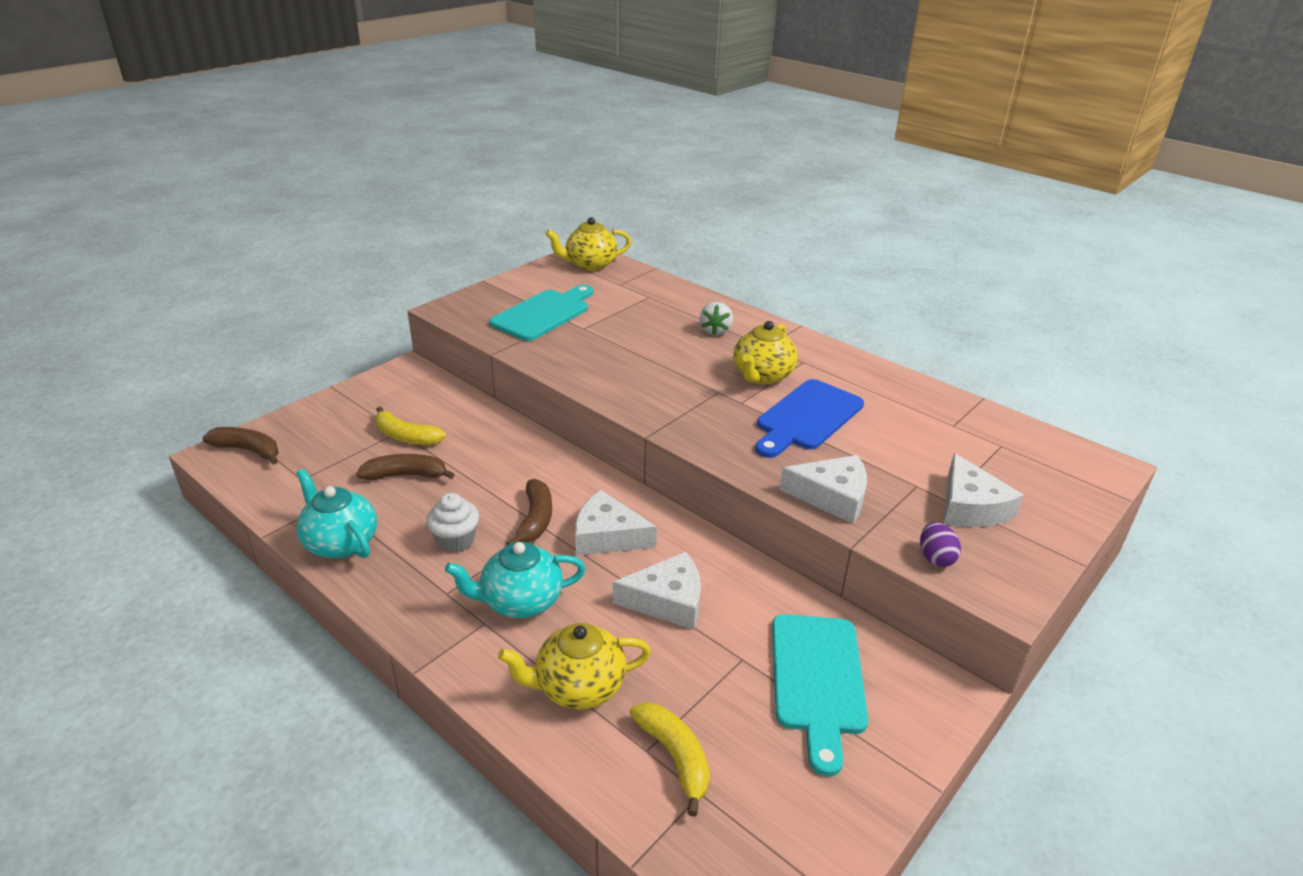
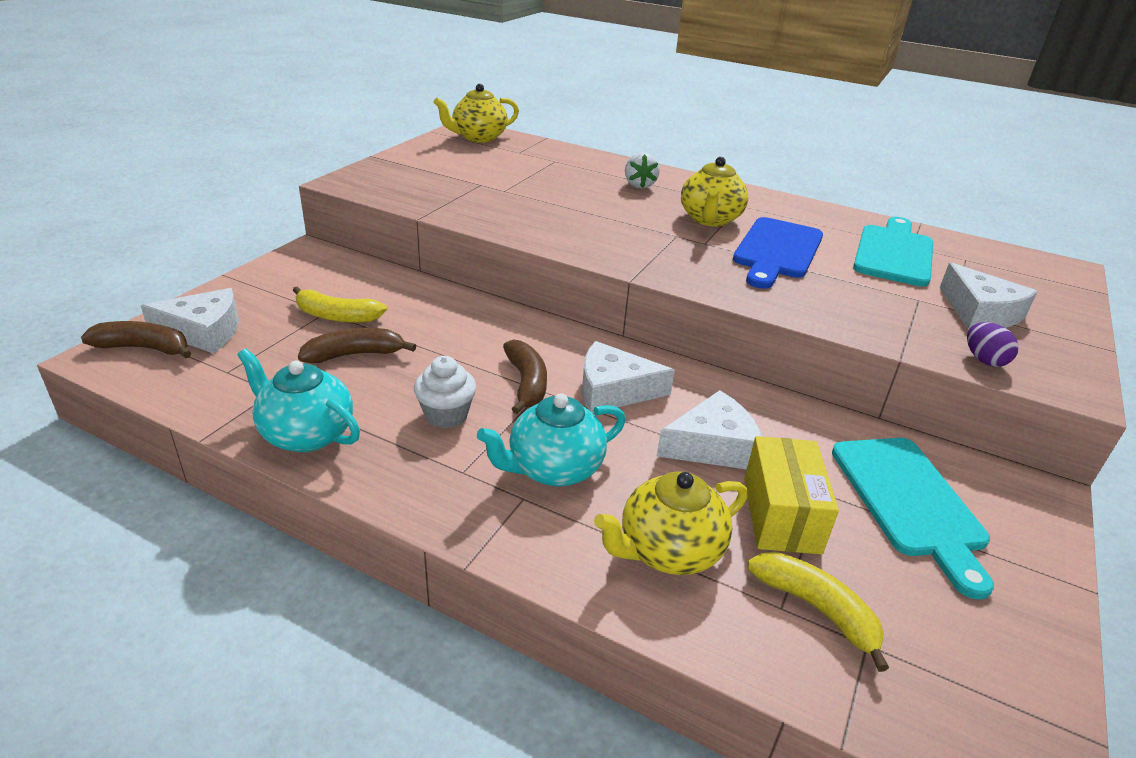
camera: 15 degrees left, 0 degrees up
turquoise cutting board [489,285,593,341] -> turquoise cutting board moved to [853,217,933,287]
white cheese [780,455,867,524] -> white cheese moved to [141,288,239,353]
none -> yellow box [744,436,839,555]

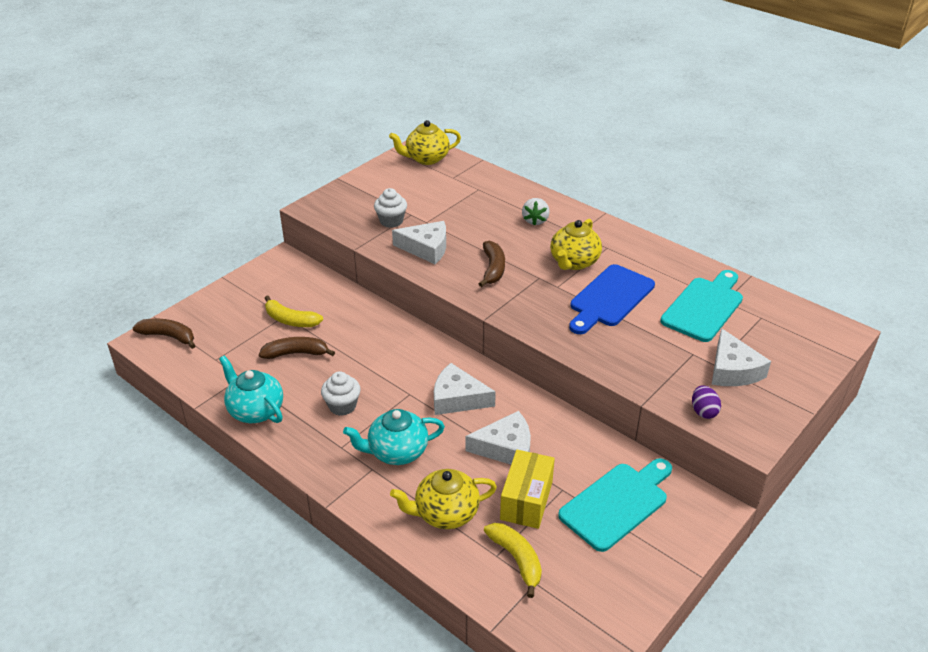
camera: 15 degrees right, 5 degrees up
white cheese [141,288,239,353] -> white cheese moved to [392,221,446,264]
brown banana [503,339,547,414] -> brown banana moved to [479,241,505,287]
turquoise cutting board [832,438,994,599] -> turquoise cutting board turned 135 degrees counterclockwise [558,458,672,552]
none -> white cupcake [374,188,407,228]

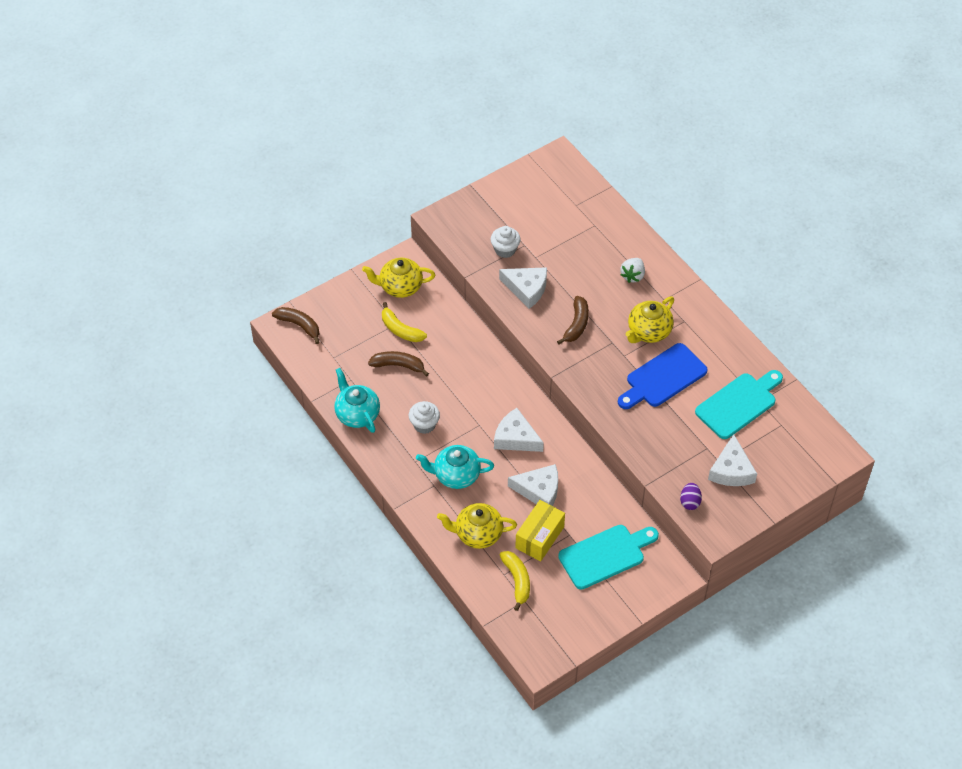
camera: 15 degrees right, 15 degrees up
yellow teapot [389,120,461,165] -> yellow teapot moved to [362,258,435,298]

